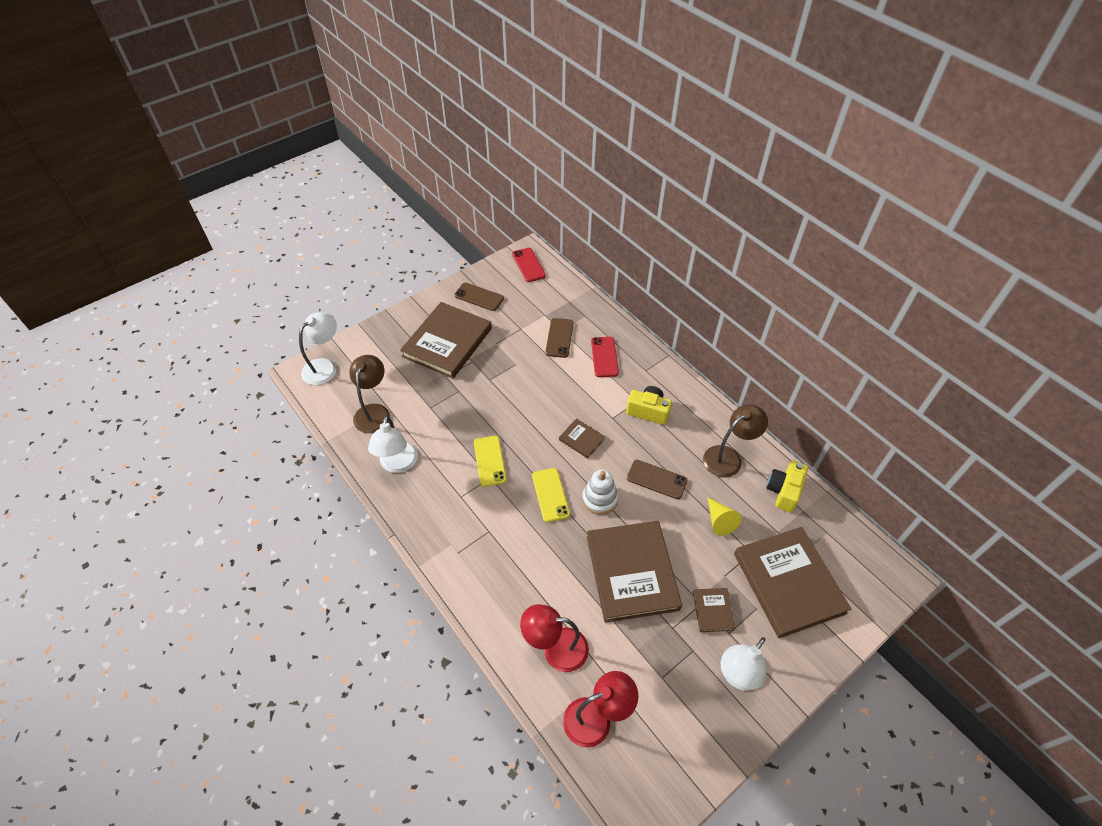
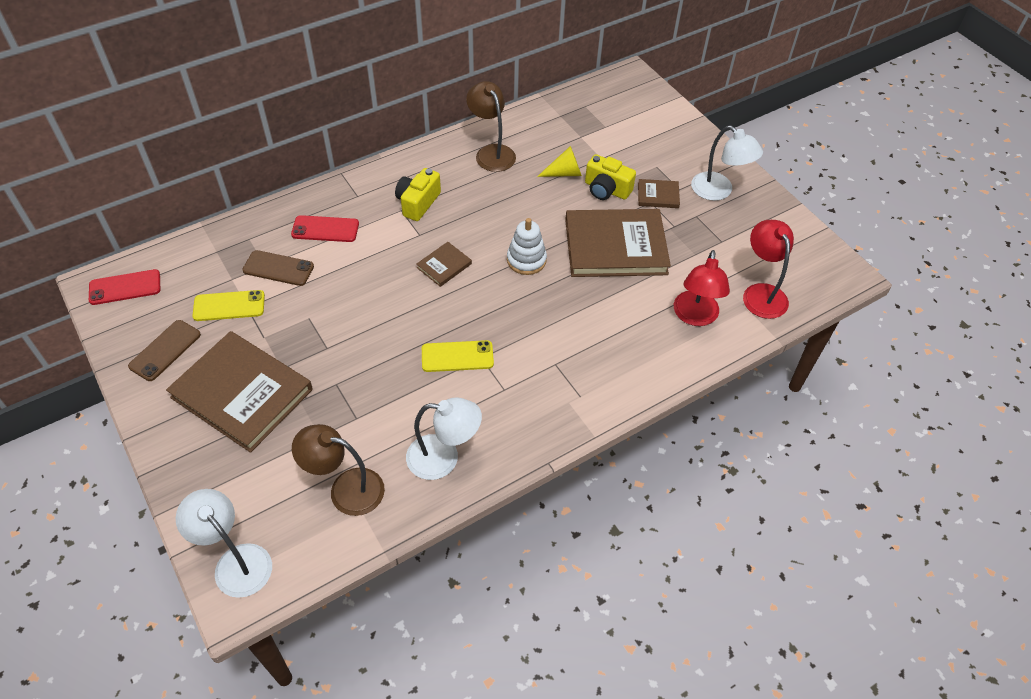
camera: 85 degrees left, 0 degrees up
yellow phone [532,468,570,522] -> yellow phone moved to [192,290,265,321]
brown phone [627,460,688,499] -> none
brown book [734,527,851,638] -> none
yellow camera [766,461,808,512] -> yellow camera moved to [585,154,636,200]

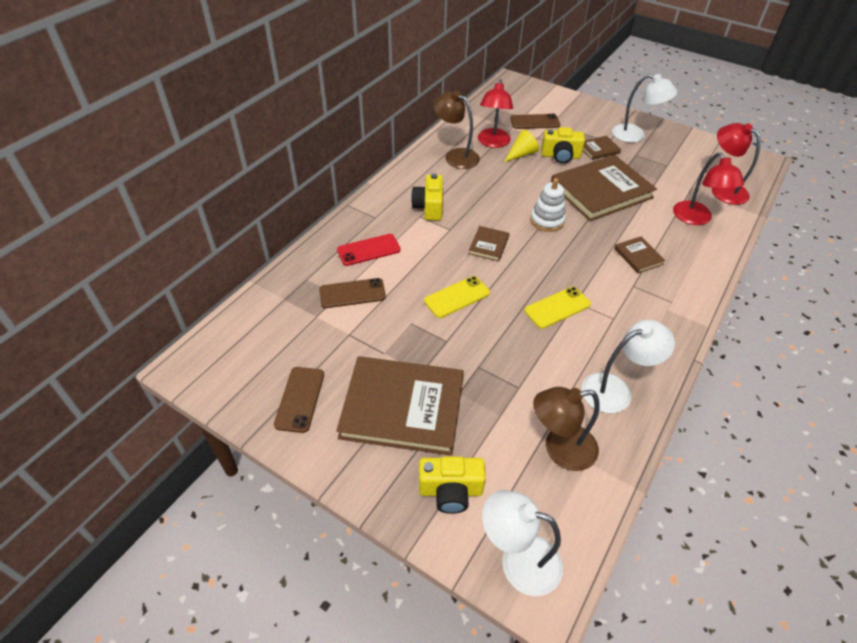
camera: 25 degrees left, 5 degrees down
red phone [89,269,160,305] -> none
yellow phone [192,290,265,321] -> yellow phone moved to [424,276,490,318]
none -> yellow camera [419,457,486,514]
none -> red lamp [478,79,513,148]
none -> brown phone [510,114,560,129]
none -> brown book [614,237,665,273]

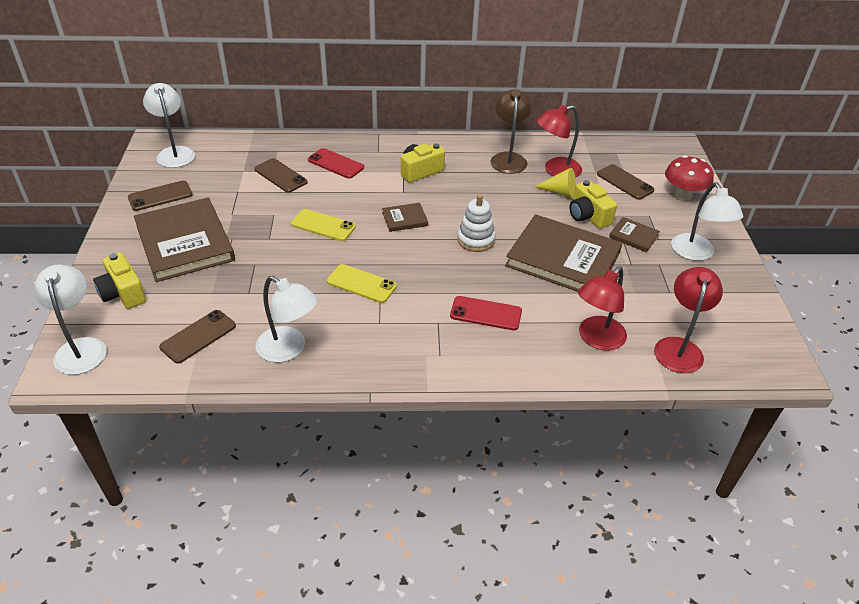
camera: 55 degrees right, 5 degrees down
brown lamp [533,387,600,471] -> brown phone [159,310,236,363]
brown book [614,237,665,273] -> red phone [450,296,522,330]
none -> white lamp [143,83,195,168]
none -> red mushroom [665,155,714,201]

